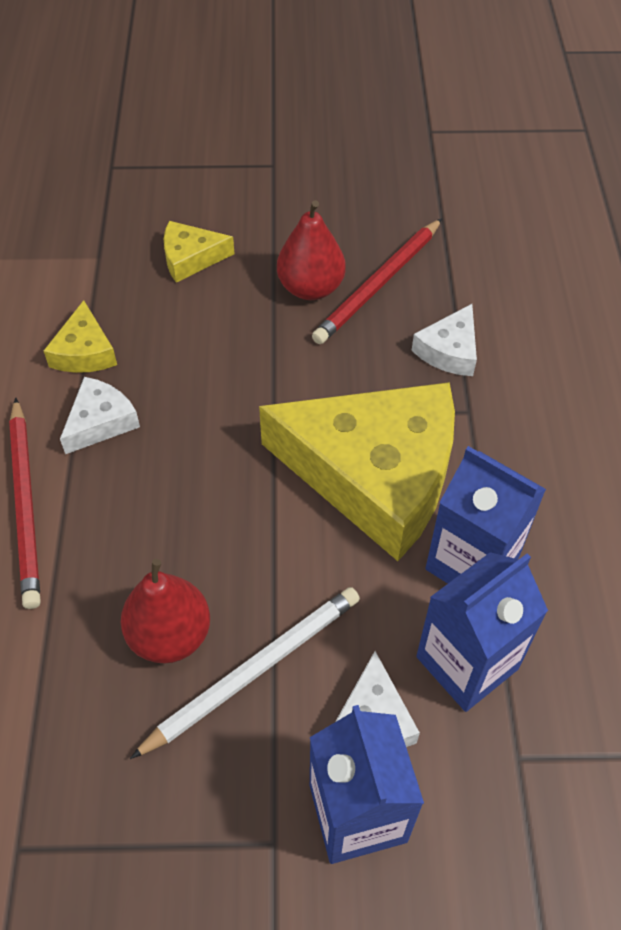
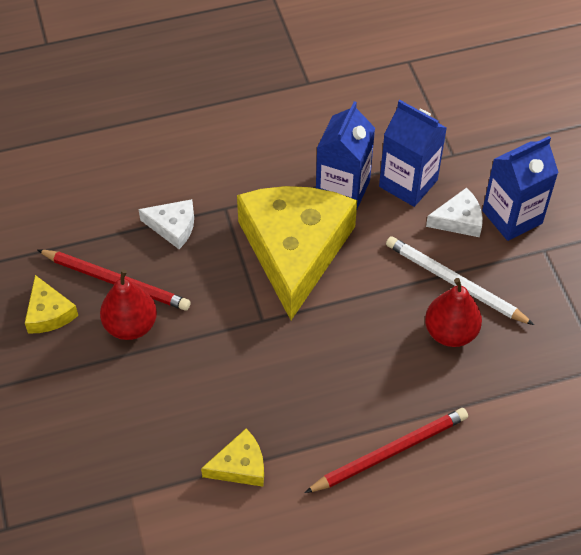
camera: 105 degrees left, 0 degrees up
white cheese [60,377,140,454] -> none
yellow cheese [164,221,234,283] -> yellow cheese moved to [25,275,78,333]

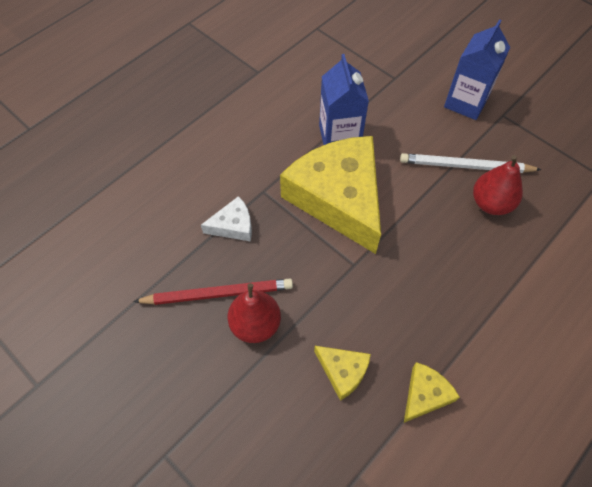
camera: 30 degrees left, 5 degrees up
yellow cheese [25,275,78,333] -> yellow cheese moved to [314,346,371,401]
red pencil [304,408,468,493] -> none
blue carton [379,100,447,207] -> none
white cheese [426,188,483,237] -> none

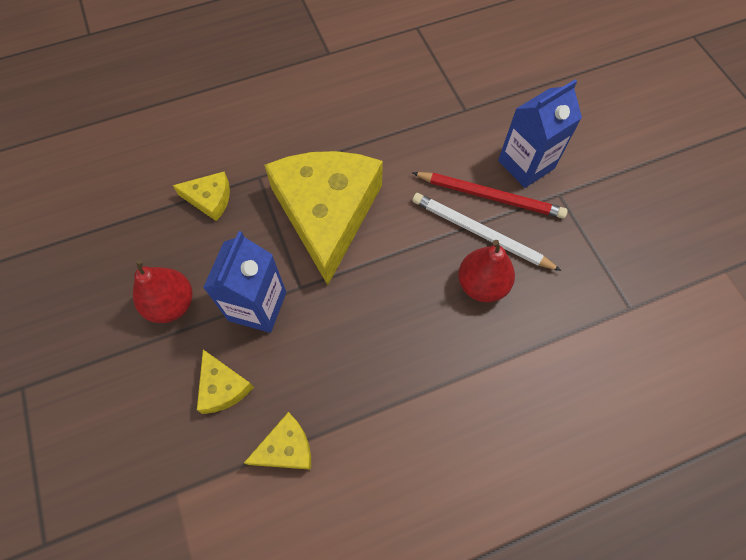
camera: 25 degrees right, 5 degrees up
red pencil [133,278,293,305] -> red pencil moved to [412,172,568,219]
white cheese [201,196,252,242] -> yellow cheese [173,172,230,221]
blue carton [319,54,369,145] -> blue carton moved to [203,231,286,333]

